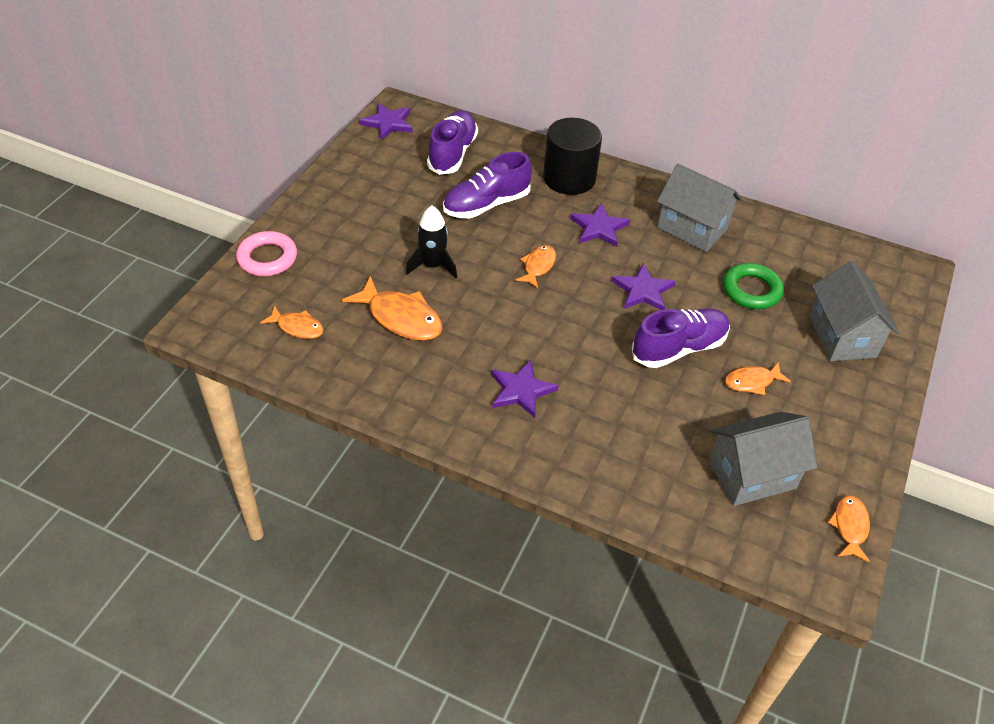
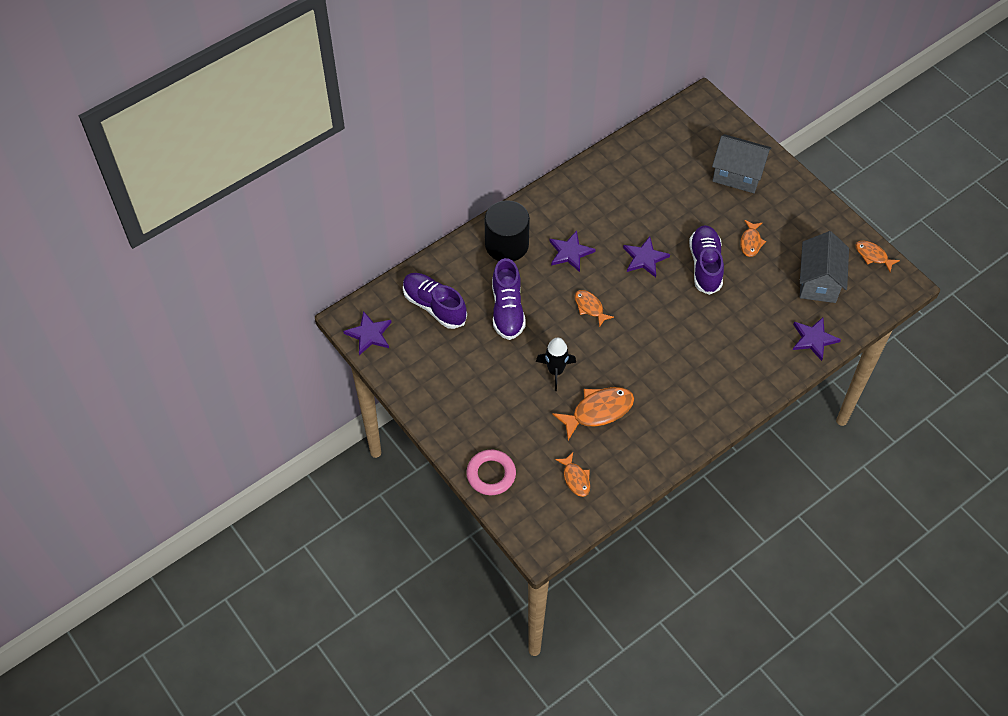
camera: 60 degrees left, 10 degrees up
orange fish [260,306,324,339] -> orange fish turned 105 degrees clockwise [555,453,590,497]
purple star [491,360,559,418] -> purple star moved to [793,318,841,361]
grey house [657,164,742,252] -> none
green ring [723,263,784,309] -> none

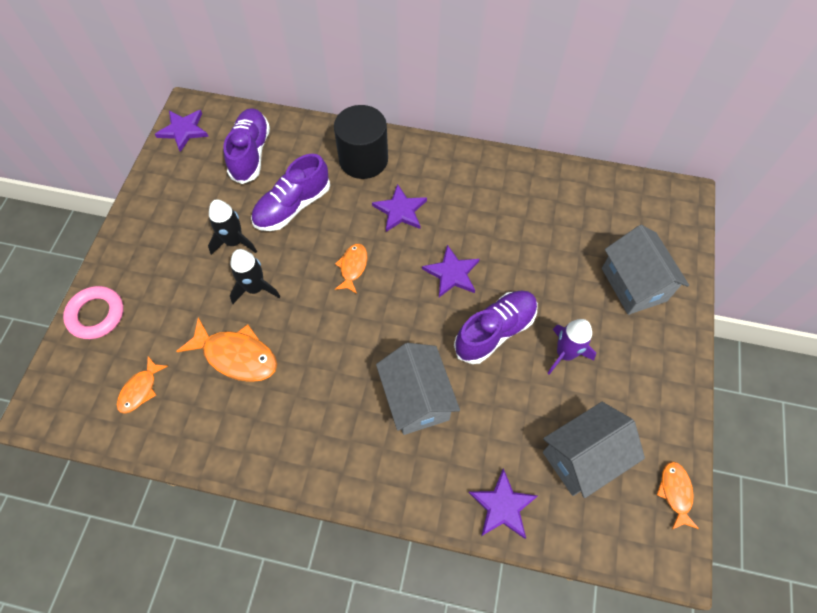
camera: 50 degrees right, 5 degrees up
orange fish [740,220,766,257] -> purple rocket [547,319,596,375]
none -> black rocket [208,199,257,255]
none -> grey house [376,343,460,435]

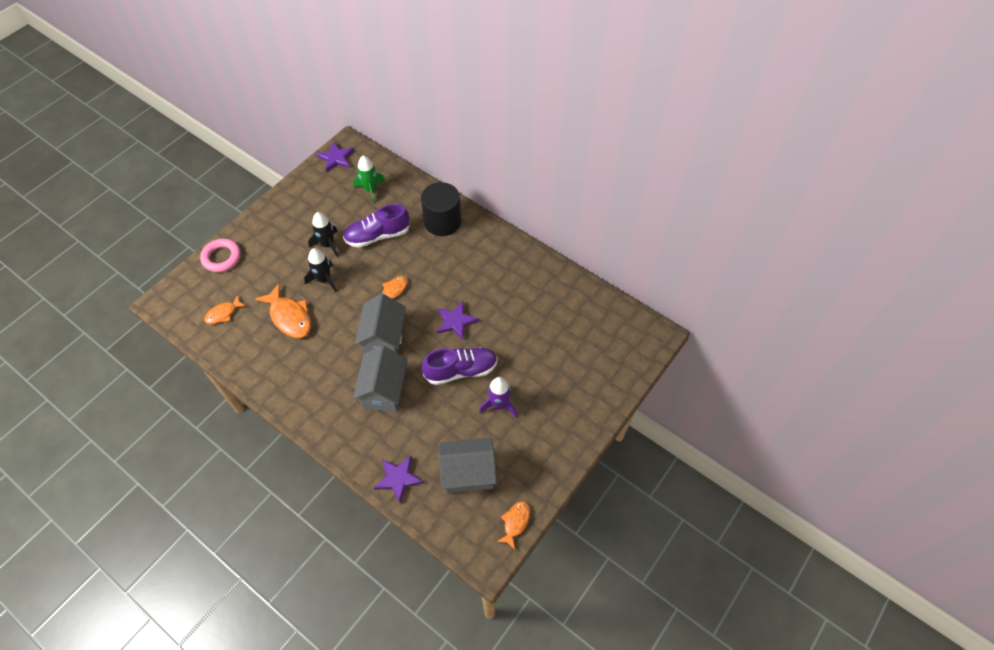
camera: 25 degrees right, 5 degrees down
purple shoe [223,108,270,184] -> green rocket [353,156,385,204]
purple star [372,184,427,232] -> none
grey house [602,225,689,315] -> grey house moved to [355,294,406,354]

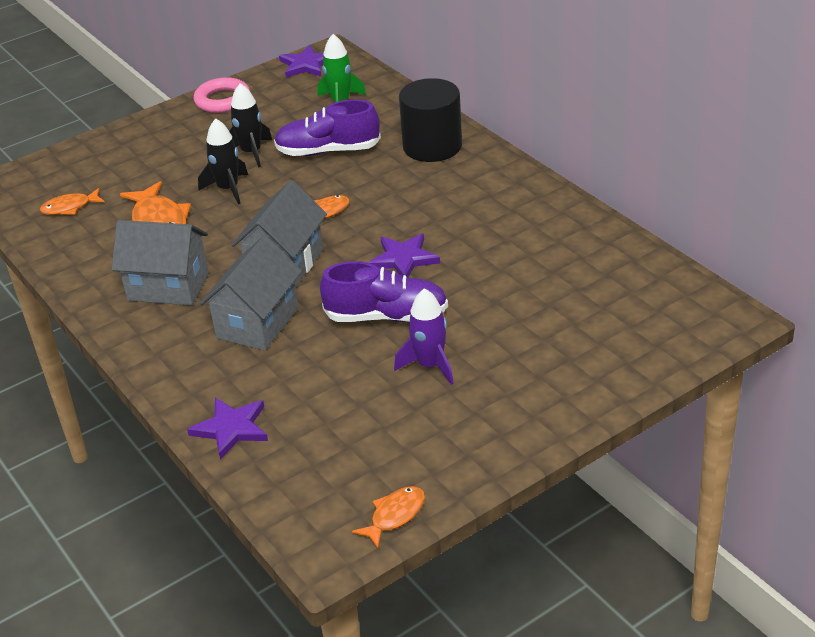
camera: 20 degrees right, 20 degrees down
pink ring [200,239,241,272] -> pink ring moved to [194,77,250,113]
grey house [439,438,497,493] -> grey house moved to [112,220,209,305]

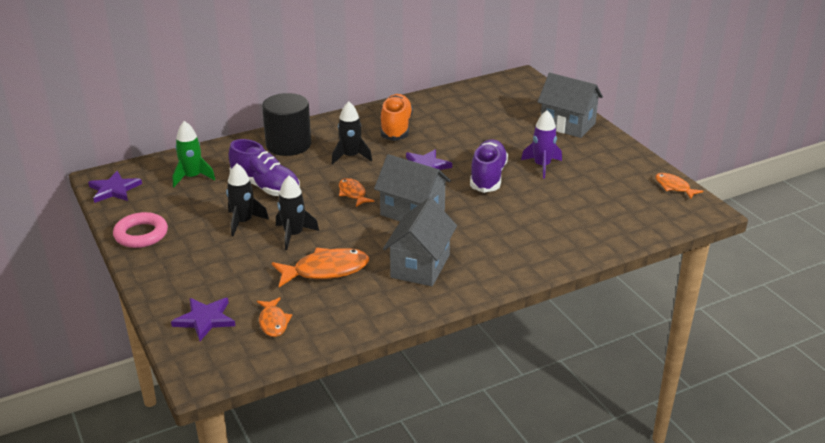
camera: 85 degrees left, 5 degrees down
purple star [187,398,268,459] -> purple star moved to [171,298,235,341]
grey house [200,235,302,351] -> grey house moved to [538,73,603,138]
purple shoe [274,99,381,156] -> purple shoe turned 60 degrees counterclockwise [229,139,300,196]
none -> black rocket [332,101,372,165]
none -> orange shoe [381,94,413,141]

